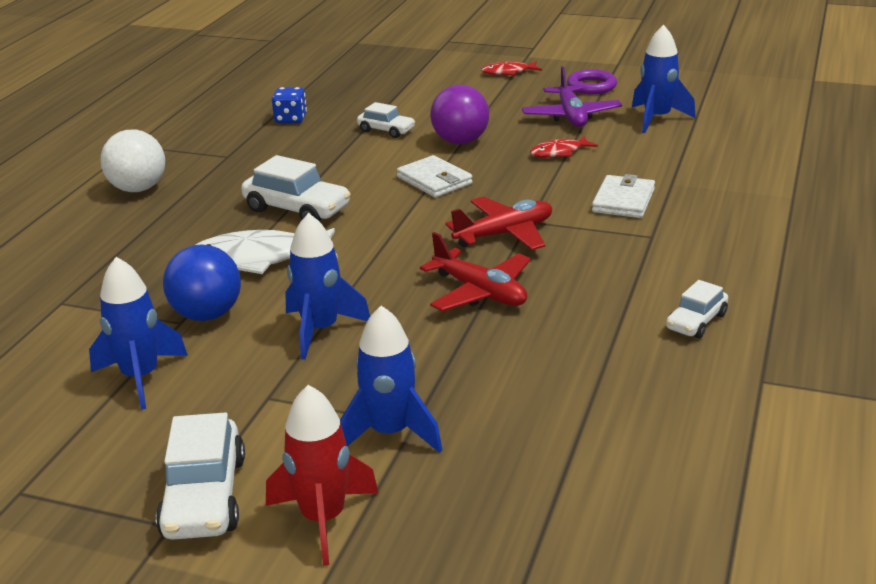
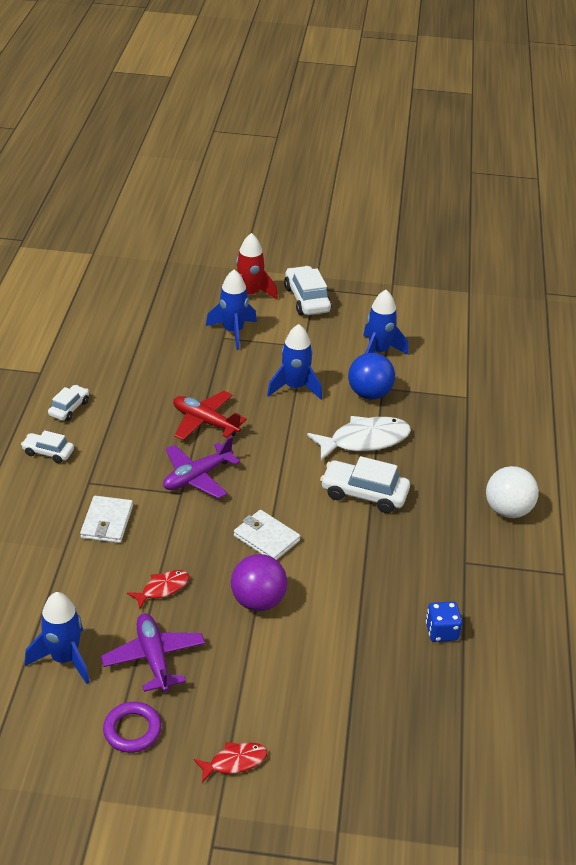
camera: 165 degrees right, 10 degrees up
white car [357,102,415,138] -> white car moved to [21,430,74,463]
red plane [445,197,552,250] -> purple plane [163,436,240,499]

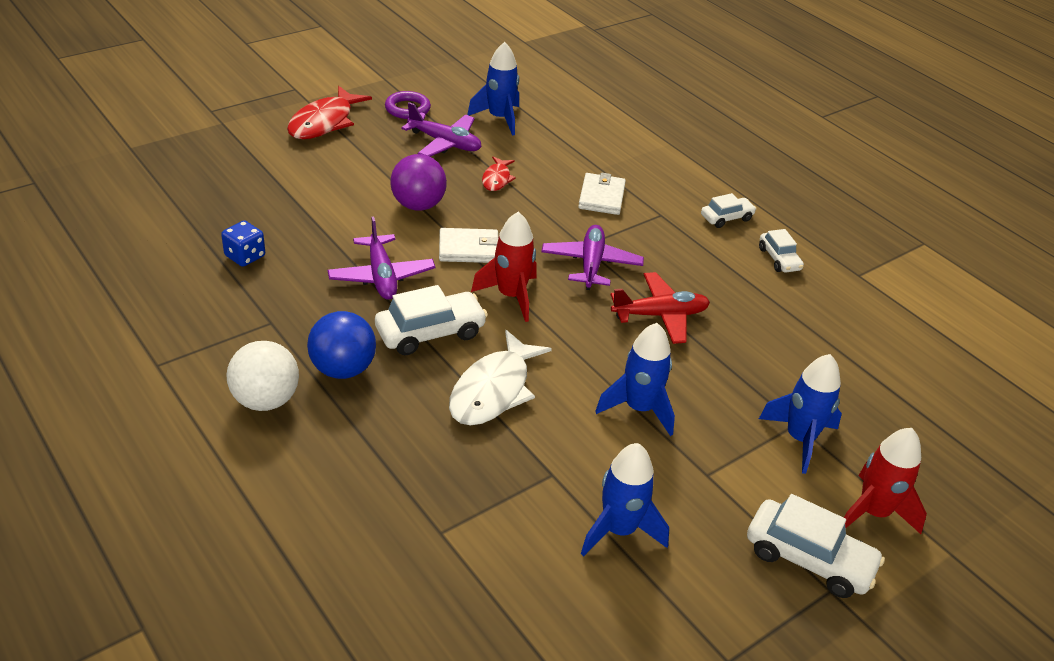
camera: 135 degrees right, 0 degrees up
white wallet [80,496,133,543] -> white wallet turned 45 degrees clockwise [578,173,626,215]
red fish [194,742,268,783] -> red fish [287,86,372,139], size x1.84
blue ball [348,353,395,399] -> blue ball moved to [307,311,376,379]
none -> purple plane [327,217,435,300]
none -> red rocket [471,212,537,322]

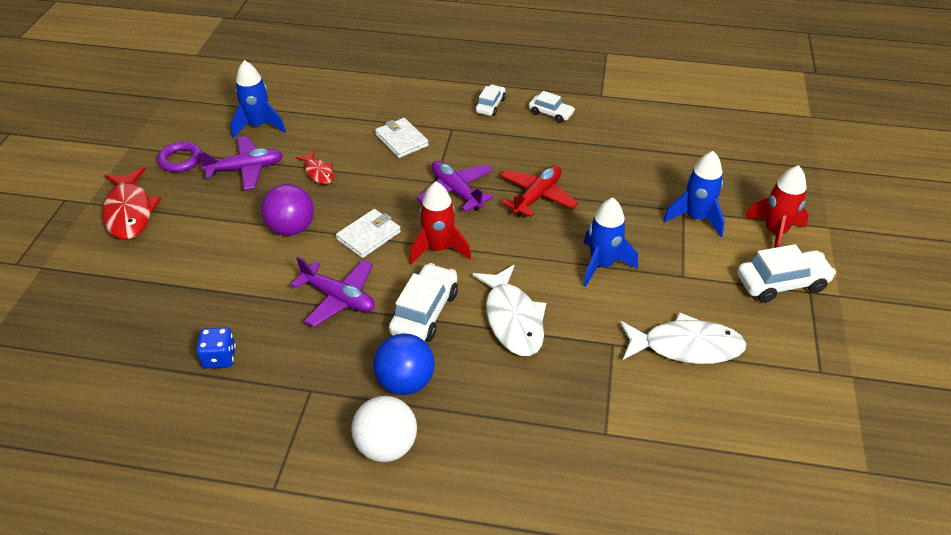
camera: 40 degrees left, 5 degrees up
blue rocket [581,443,669,556] -> white fish [620,312,746,364]

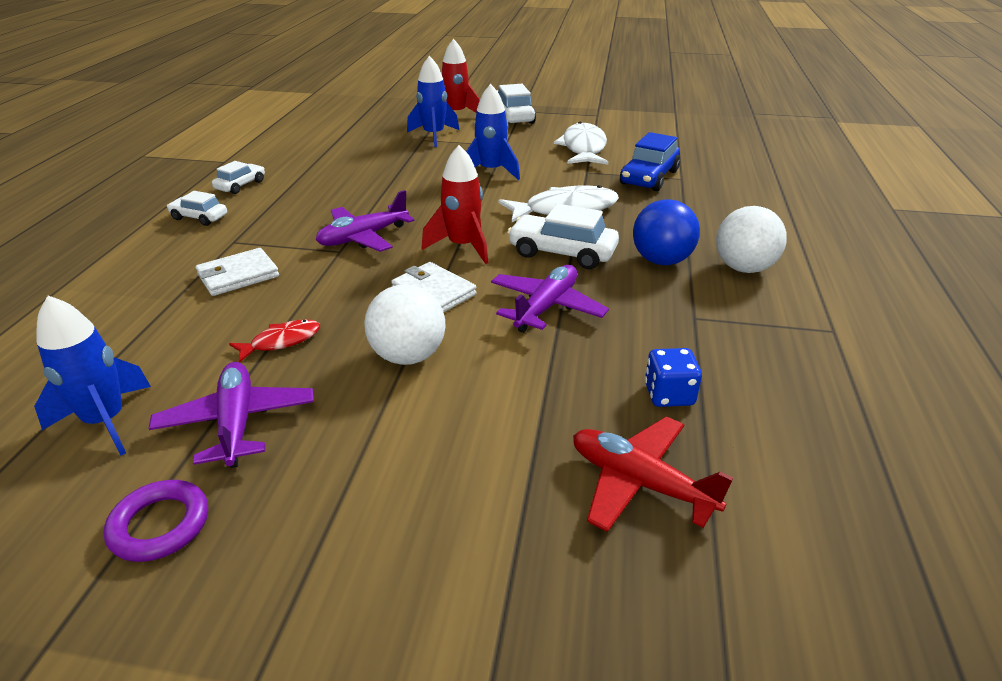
camera: 90 degrees left, 10 degrees down
red fish [102,167,161,239] -> none
purple ball [261,184,314,236] -> white ball [364,284,446,365]
red plane [500,165,579,217] -> red plane moved to [573,416,733,532]
none -> blue car [620,132,680,191]

